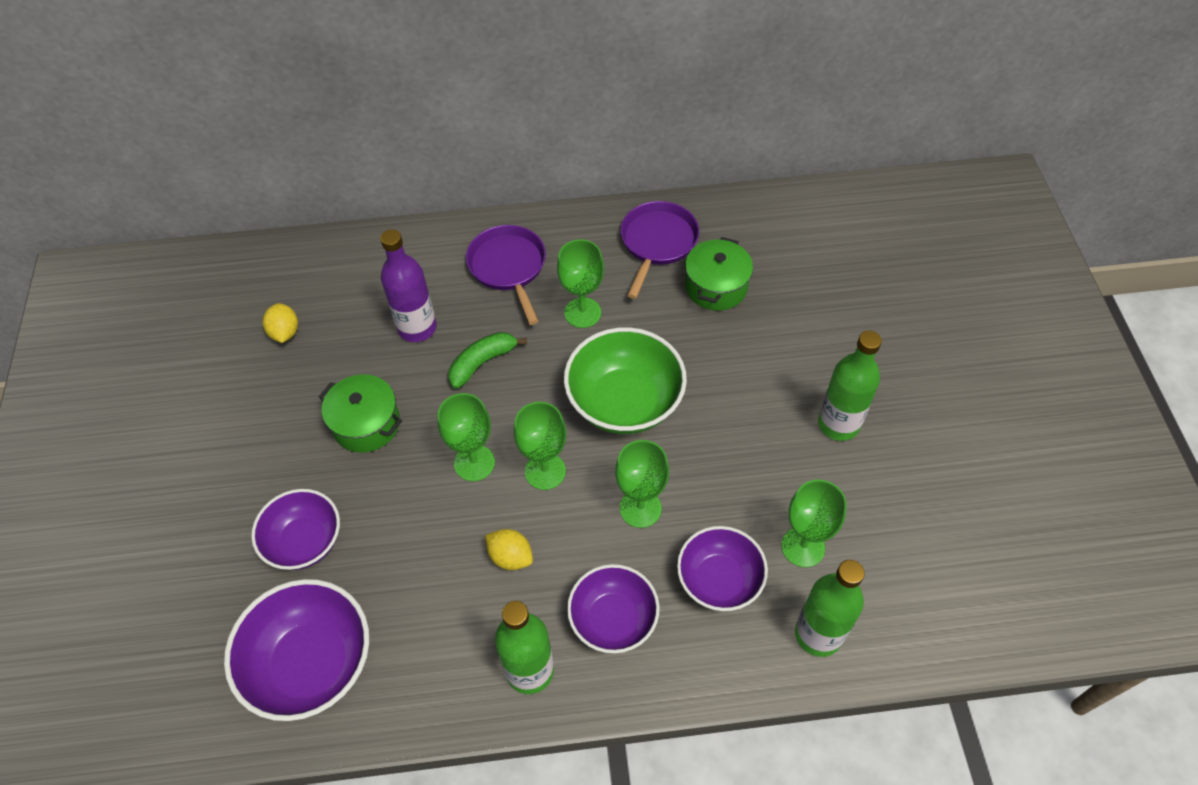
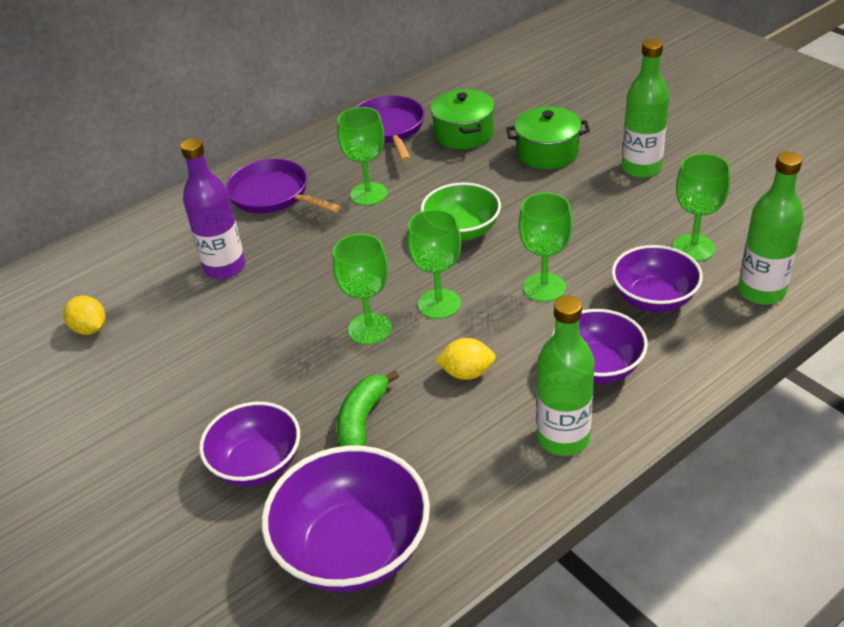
camera: 30 degrees left, 15 degrees down
green pot [319,374,402,453] -> green pot moved to [506,106,590,169]
green banana [448,332,527,389] -> green banana moved to [337,370,399,447]
green bowl [564,327,687,434] -> green bowl [421,182,501,241], size x0.67

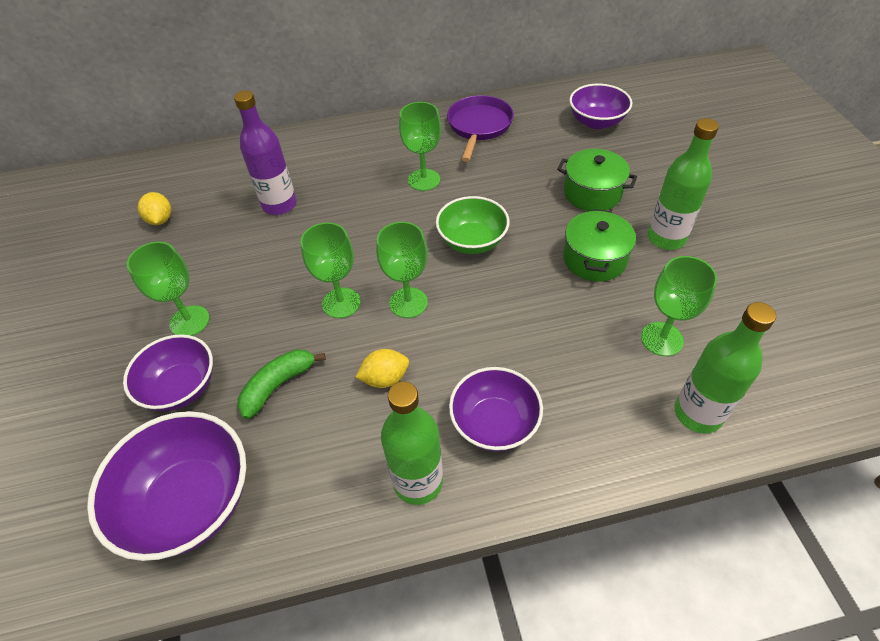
camera: 25 degrees right, 10 degrees up
purple pan [226,159,341,213] -> none
green pot [430,89,495,149] -> green pot moved to [563,209,636,282]
yellow lemon [435,338,496,380] -> yellow lemon turned 45 degrees counterclockwise [355,349,409,388]
green goblet [518,193,573,302] -> green goblet moved to [127,242,209,336]
purple bowl [612,245,703,312] -> purple bowl moved to [569,84,632,129]

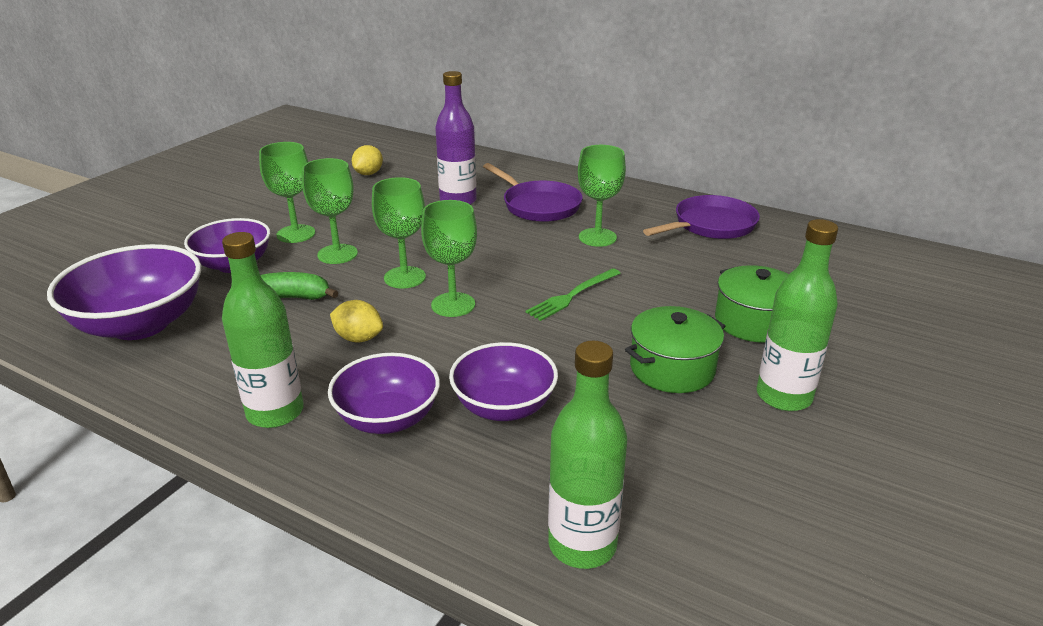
camera: 40 degrees right, 20 degrees down
green bowl [436,196,510,254] -> green fork [526,268,621,321]
purple bowl [569,84,632,129] -> purple bowl moved to [449,342,558,421]
green goblet [641,256,717,356] -> green goblet moved to [302,158,358,264]
none -> purple pan [483,163,583,222]

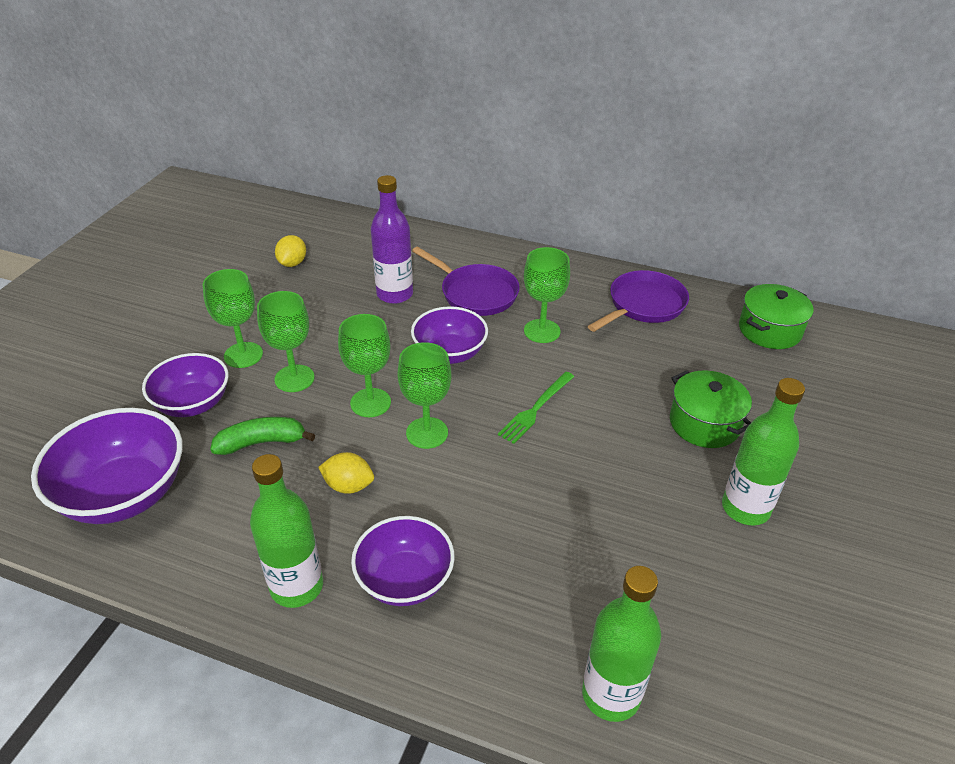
camera: 10 degrees left, 10 degrees up
purple bowl [449,342,558,421] -> purple bowl moved to [411,306,488,364]
green pot [625,306,725,393] -> green pot moved to [739,284,814,349]

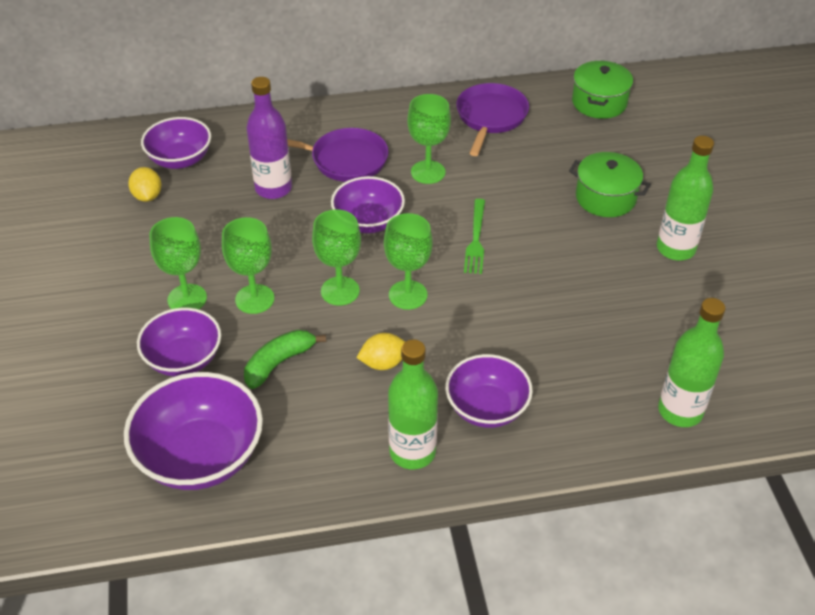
camera: 30 degrees left, 5 degrees up
none -> purple bowl [141,117,211,169]

